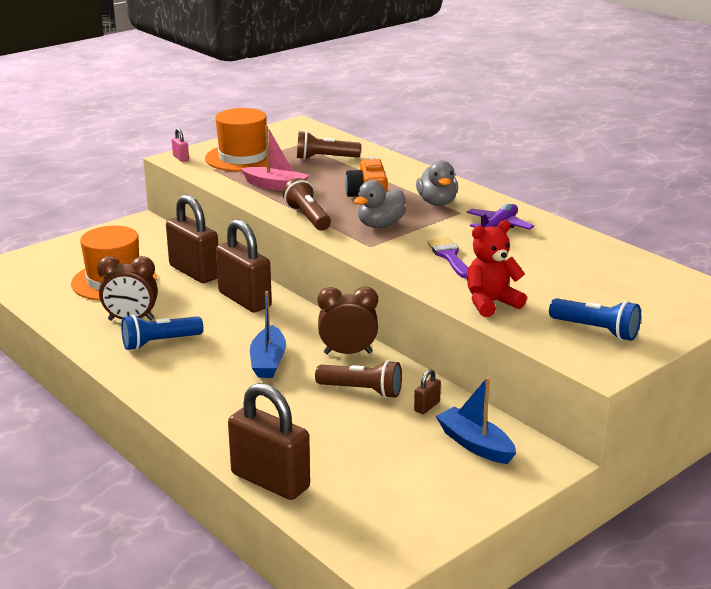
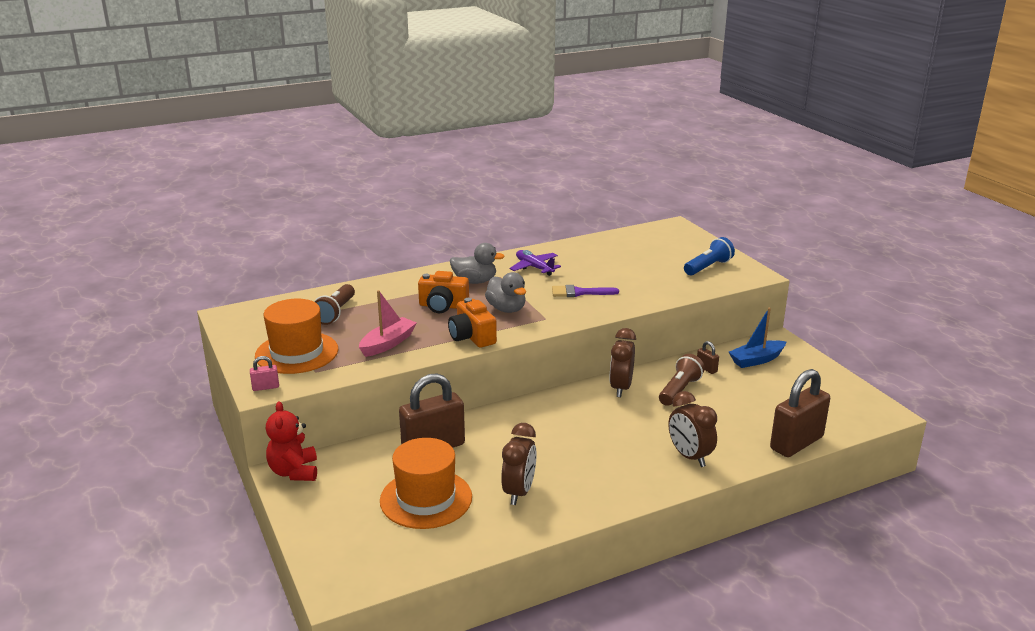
camera: 75 degrees left, 0 degrees up
blue flashlight [121,315,203,350] -> none
brown padlock [216,219,272,312] -> none
blue boat [250,291,286,378] -> none
brown flashlight [282,178,331,230] -> orange camera [448,298,497,348]
red teddy bear [467,220,527,317] -> red teddy bear moved to [266,401,317,481]
none -> brown clock [668,391,717,467]

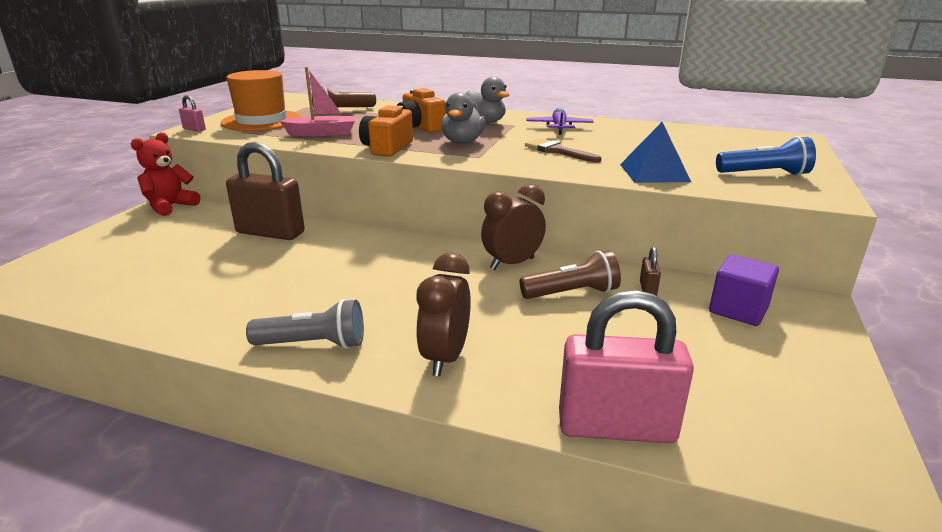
camera: 45 degrees right, 0 degrees up
orange hat [380,438,472,529] -> none
brown clock [501,423,537,505] -> none
purple brush [552,285,619,297] -> brown brush [525,138,601,163]
blue boat [729,308,786,368] -> purple cube [709,254,779,326]
brown padlock [770,369,830,457] -> pink padlock [559,290,694,443]
none -> grey flashlight [246,299,364,349]
none -> blue pyramid [620,122,691,183]

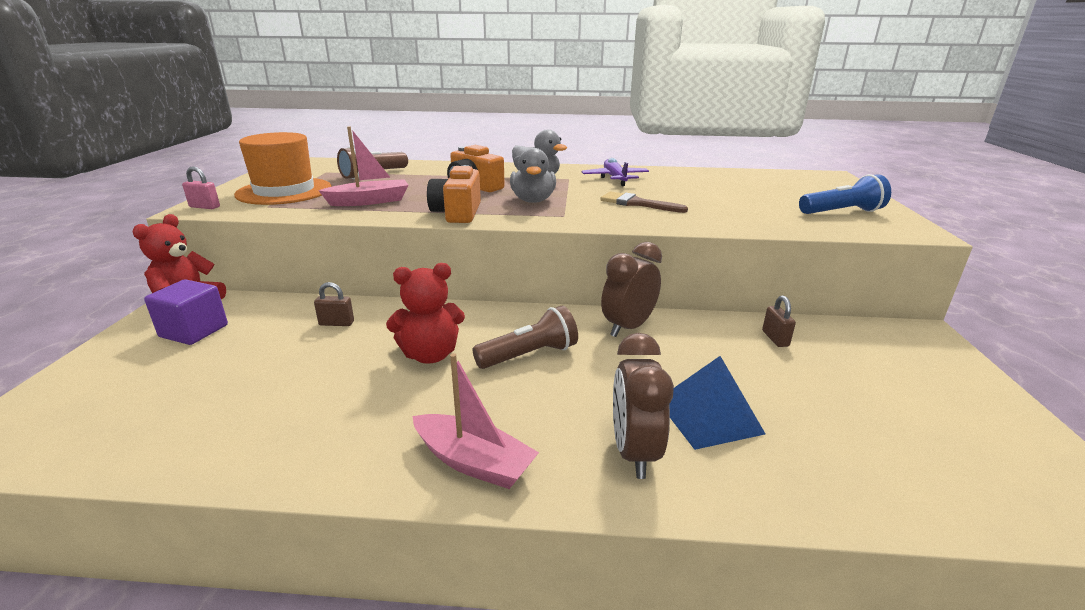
camera: 15 degrees left, 0 degrees up
brown padlock [226,142,305,240] -> brown padlock [314,282,354,326], size x0.42
grey flashlight [246,299,364,349] -> pink boat [412,353,539,489]
brown flashlight [520,250,621,299] -> brown flashlight moved to [472,306,578,369]
pink padlock [559,290,694,443] -> none
blue pyramid [620,122,691,183] -> blue pyramid moved to [669,356,765,450]
purple cube [709,254,779,326] -> purple cube moved to [144,279,228,345]
none -> red teddy bear [386,263,465,364]

